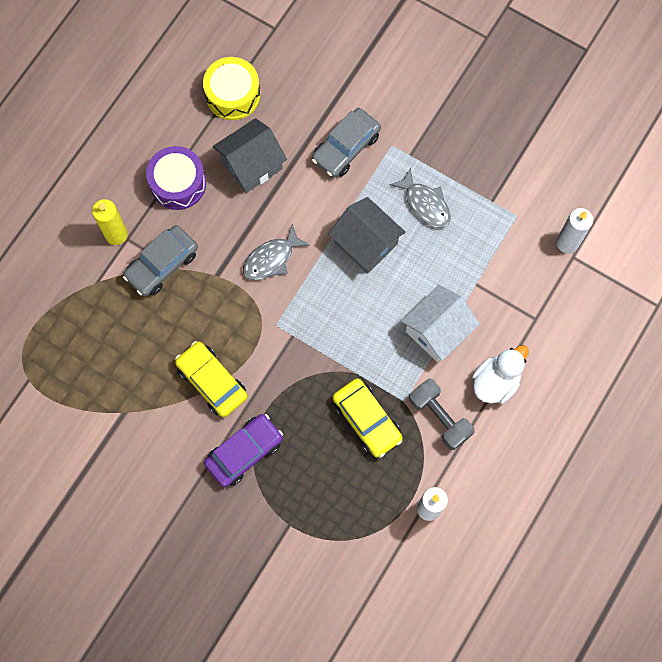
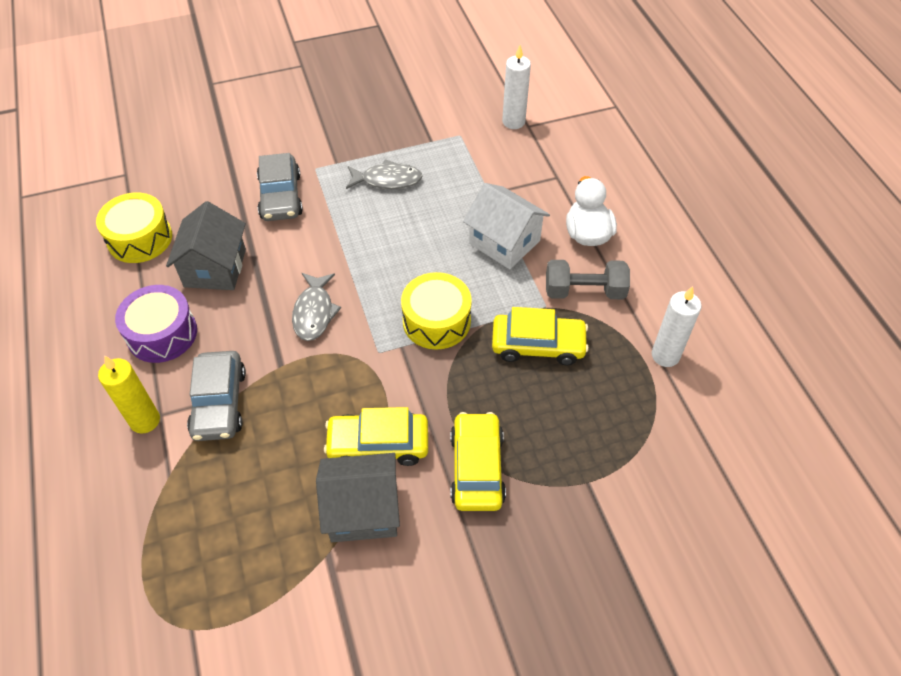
camera: 50 degrees left, 20 degrees down
purple car [204,414,283,487] -> yellow car [450,412,506,511]
grey house [328,197,406,274] -> grey house moved to [316,453,400,542]
white house [401,285,480,362] -> white house turned 45 degrees counterclockwise [463,183,550,269]
none -> yellow drum [401,272,472,350]

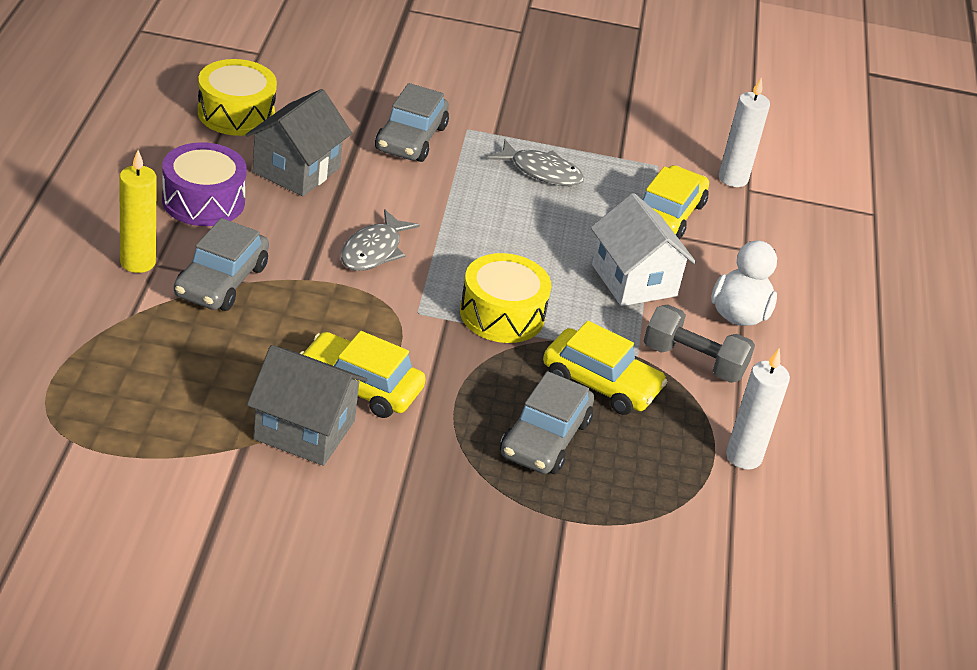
camera: 20 degrees right, 15 degrees down
yellow car [450,412,506,511] -> yellow car moved to [643,165,709,239]
none -> grey car [500,371,594,474]

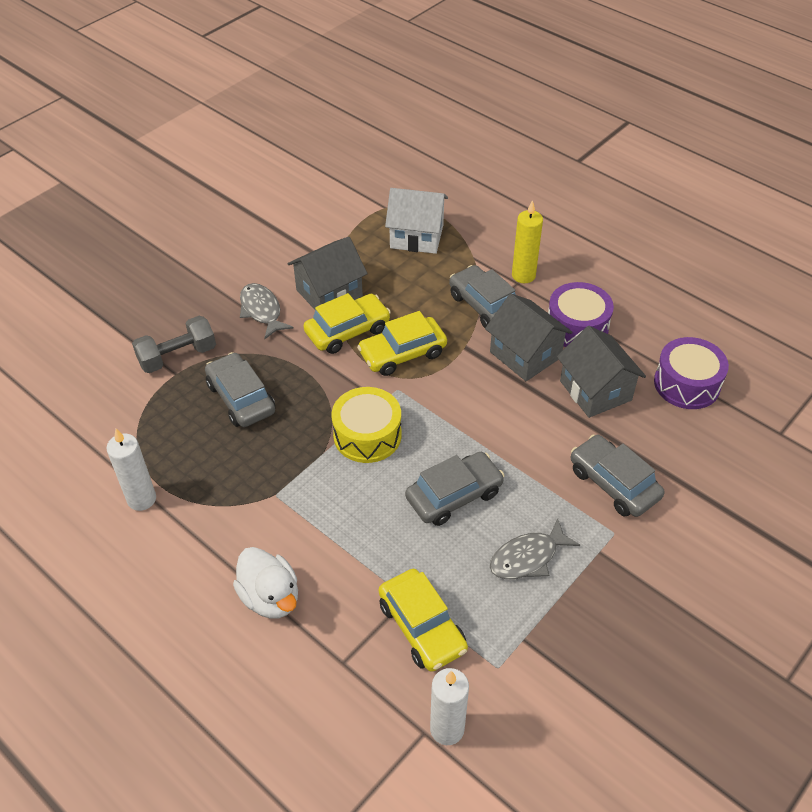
camera: 130 degrees right, 10 degrees up
yellow drum [198,59,277,136] -> purple drum [654,337,729,409]
grey fish [341,209,420,271] -> grey fish moved to [240,283,294,339]
yellow car [543,321,667,415] -> yellow car moved to [357,311,447,376]
white house [591,193,696,306] -> white house moved to [385,188,448,254]
grey dumbbell [644,304,755,383] -> grey dumbbell moved to [132,316,216,373]
none -> grey car [405,452,505,526]
none -> grey house [485,294,573,381]

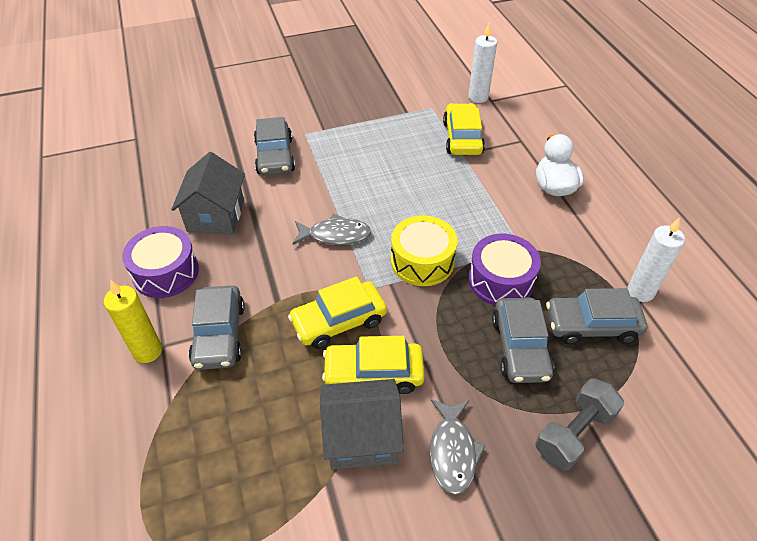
camera: 150 degrees left, 0 degrees up
grey dumbbell [132,316,216,373] -> grey dumbbell turned 45 degrees counterclockwise [535,379,624,471]
yellow car [357,311,447,376] -> yellow car turned 150 degrees clockwise [288,276,387,349]
white house [385,188,448,254] -> none
grey car [405,452,505,526] -> grey car moved to [546,288,648,344]
grey house [485,294,573,381] -> none
grey fish [490,518,580,579] -> grey fish moved to [293,214,371,245]
purple drum [654,337,729,409] -> purple drum moved to [468,234,541,306]

